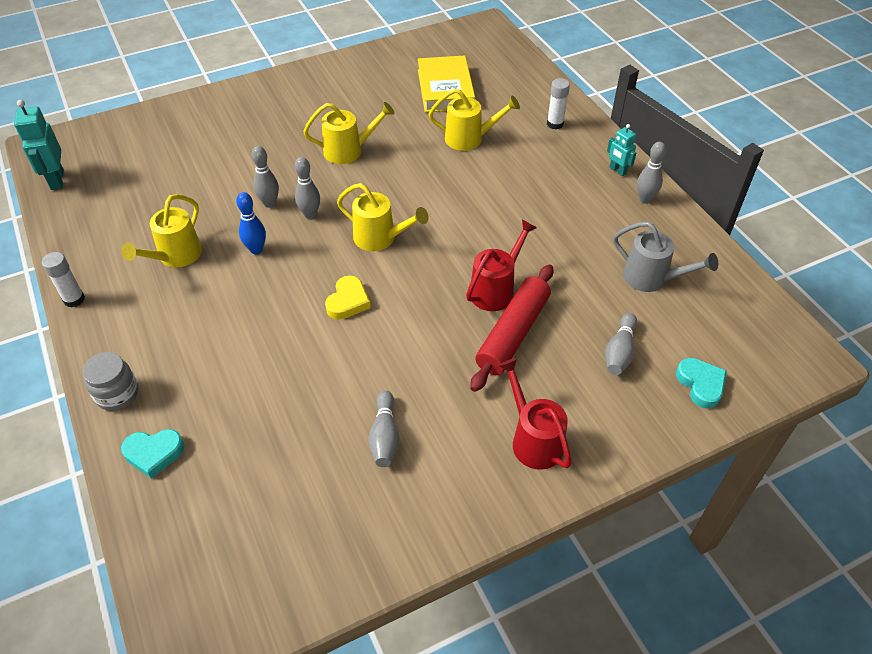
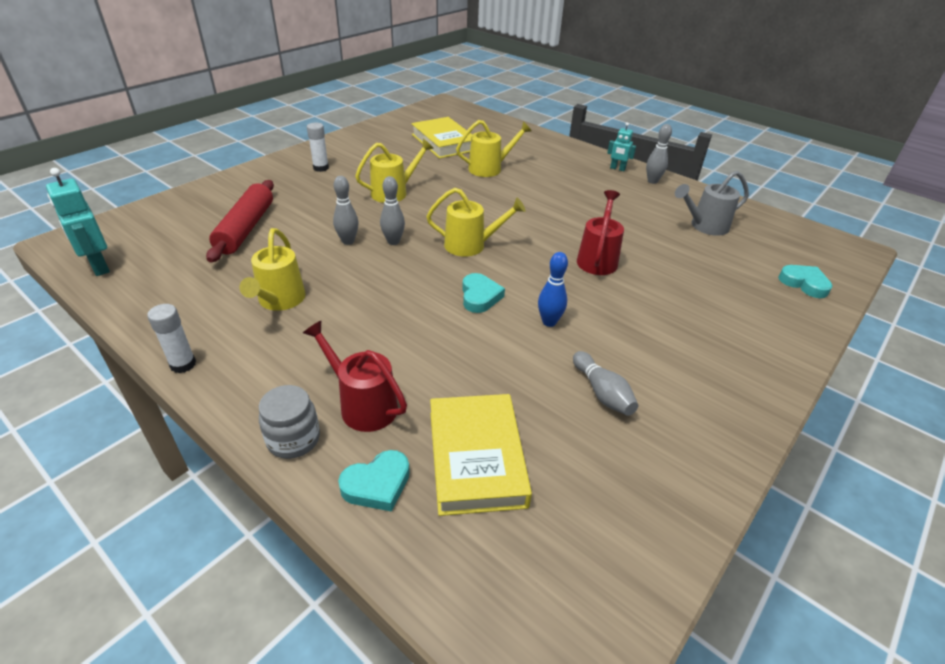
camera: 25 degrees left, 10 degrees down
blue bowling pin [236,192,266,254] -> blue bowling pin moved to [538,252,568,327]
yellow heart [325,275,371,320] -> turquoise heart [462,273,505,313]
red rolling pin [470,264,554,392] -> red rolling pin moved to [206,180,274,263]
red watering can [498,358,572,470] -> red watering can moved to [303,321,407,432]
white glue stick [547,78,570,129] -> white glue stick moved to [307,122,329,172]
grey bowling pin [605,313,637,375] -> none
grey watering can [613,222,718,292] -> grey watering can turned 150 degrees clockwise [675,171,749,236]
none -> yellow book [430,394,532,516]

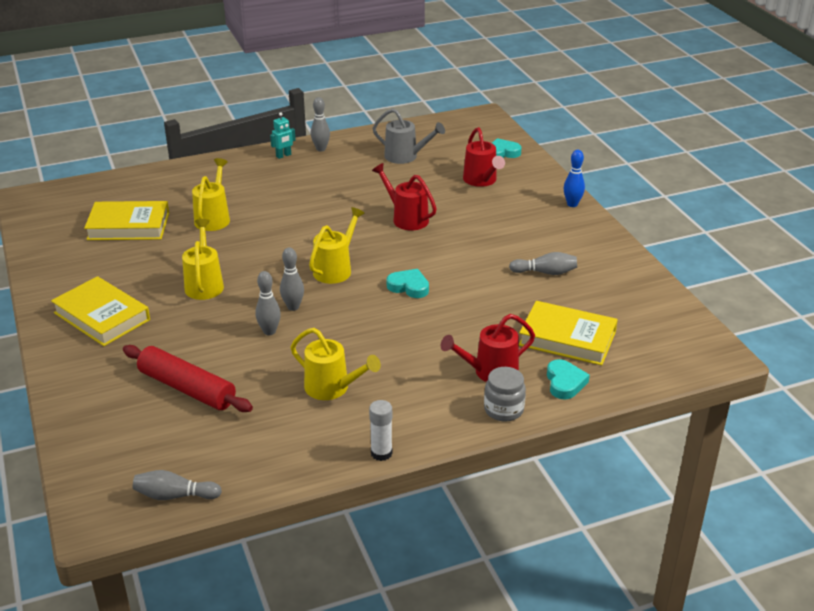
camera: 60 degrees left, 5 degrees down
turquoise robot [46,168,110,276] -> grey bowling pin [133,470,222,500]
white glue stick [307,122,329,172] -> yellow book [51,276,150,346]
blue bowling pin [538,252,568,327] -> blue bowling pin moved to [564,150,585,207]
grey watering can [675,171,749,236] -> grey watering can turned 75 degrees counterclockwise [373,108,445,164]
none -> red watering can [463,127,505,187]

